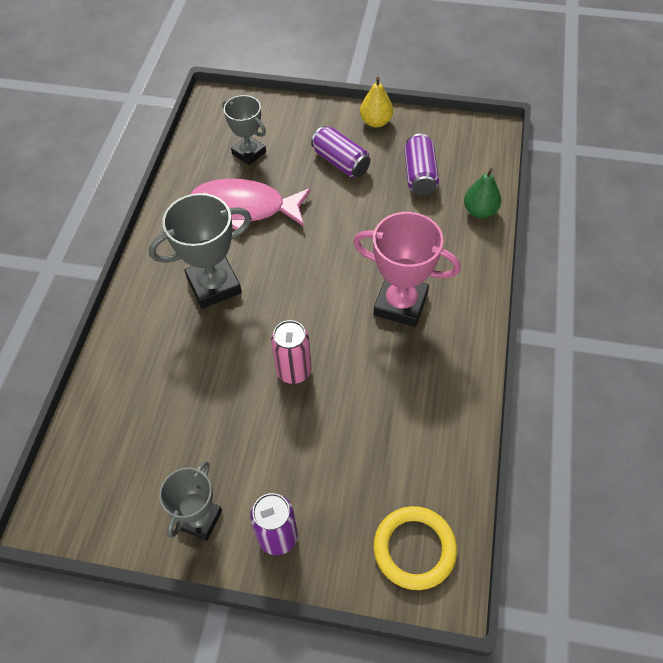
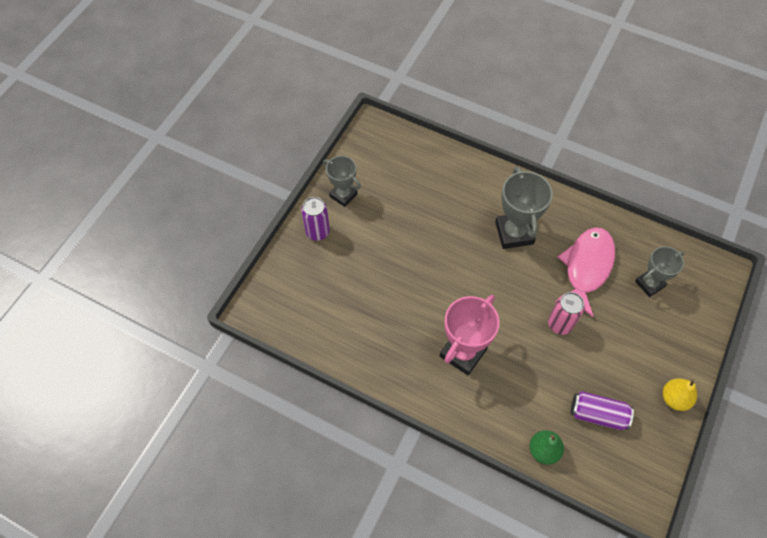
camera: 105 degrees right, 5 degrees up
pink can [271,320,311,384] -> pink can moved to [548,292,585,335]
purple can [311,126,371,177] -> none
yellow ring [373,506,457,590] -> none

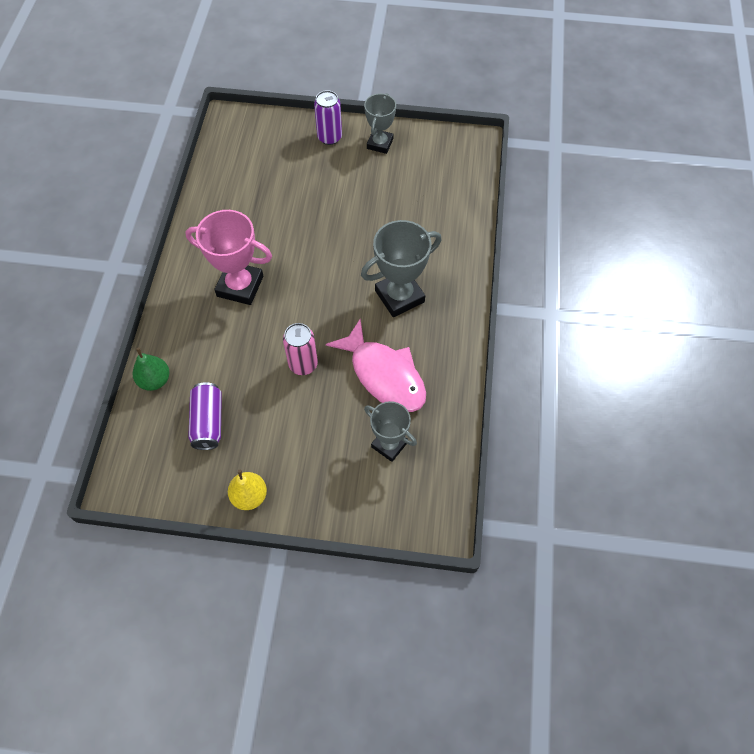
camera: 70 degrees right, 0 degrees up
pink fish [554,227,615,317] -> pink fish turned 45 degrees clockwise [326,319,426,412]

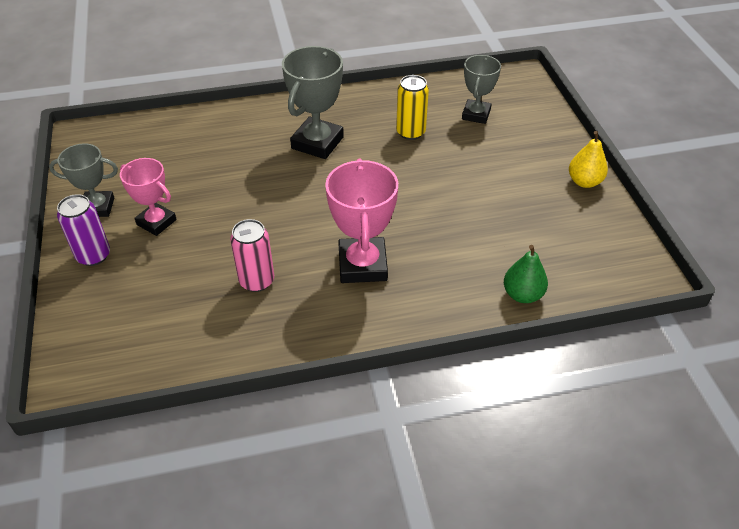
camera: 110 degrees left, 15 degrees down
purple can [188,382,222,450] -> none
pink can [283,323,318,375] -> pink can moved to [230,219,274,292]
pink fish [326,319,426,412] -> yellow can [396,75,429,140]
grey trophy [361,220,441,317] -> grey trophy turned 75 degrees clockwise [282,46,344,159]
none -> pink trophy [120,158,177,236]

